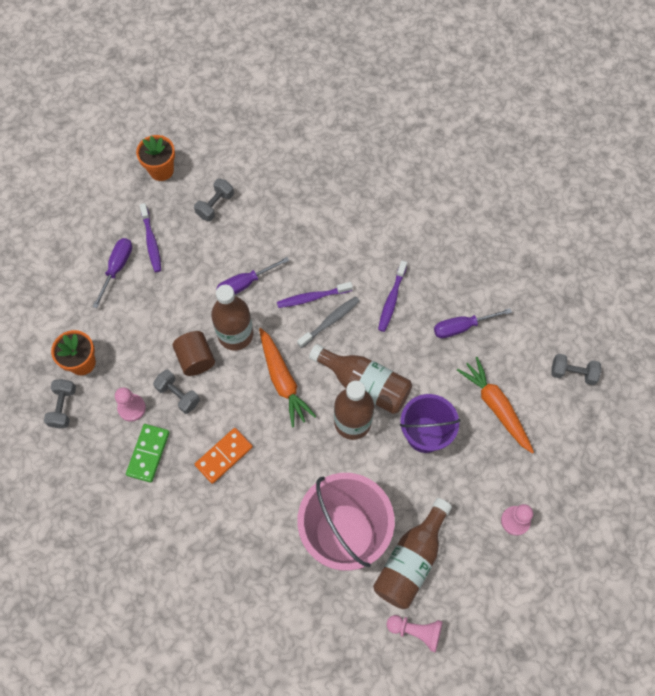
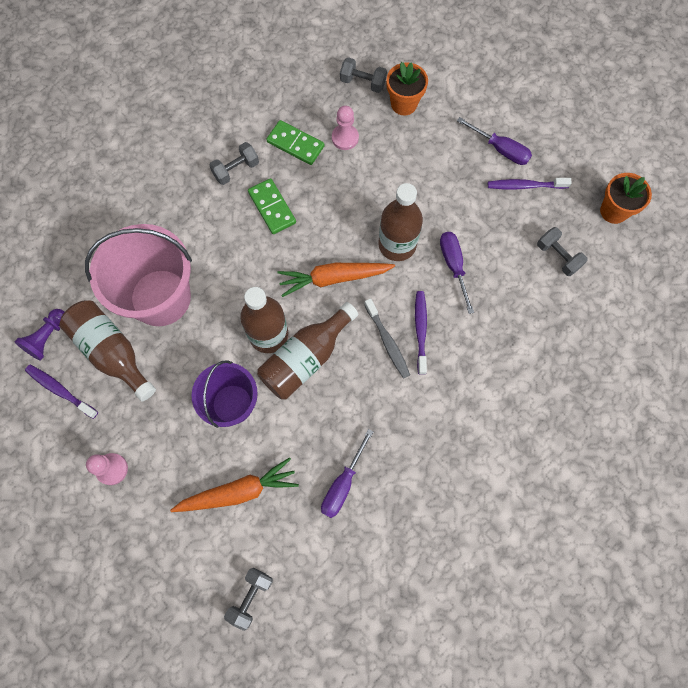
camera: 105 degrees right, 5 degrees up
grey dumbbell [153,370,200,414] -> grey dumbbell moved to [209,142,259,185]
brown cylinder [172,331,215,376] -> none
orange domino [195,428,253,484] -> green domino [248,178,296,234]
purple toothbrush [378,260,407,332] -> purple toothbrush moved to [25,365,98,419]
pink pawn [386,615,442,652] -> purple pawn [15,309,64,361]
purple screwdriver [434,308,512,338] -> purple screwdriver turned 150 degrees counterclockwise [321,429,373,518]

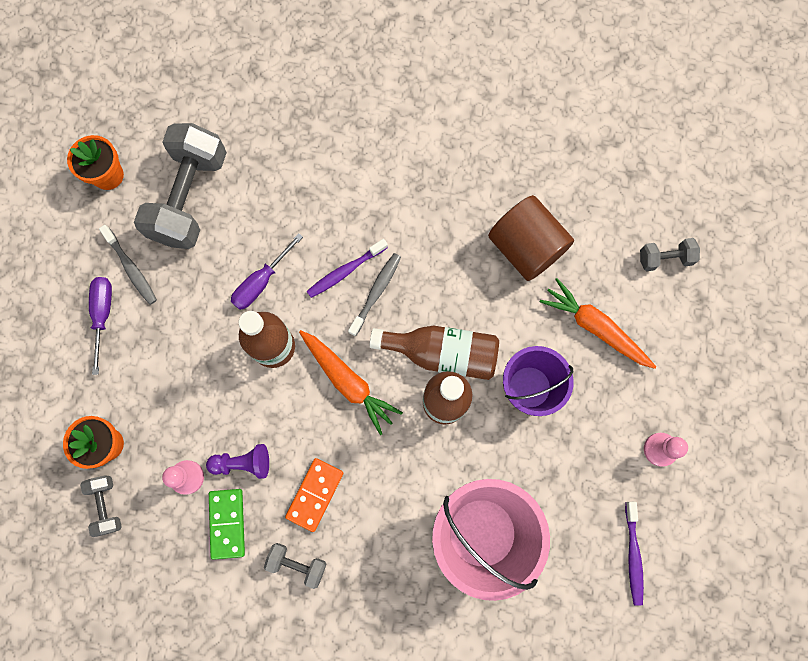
camera: 125 degrees left, 5 degrees up
purple pawn [15,309,64,361] -> purple pawn moved to [206,444,269,479]
brown bottle [60,301,156,401] -> none
green domino [248,178,296,234] -> orange domino [285,458,343,532]
purple screwdriver [321,429,373,518] -> brown cylinder [488,195,574,281]
purple toothbrush [488,178,572,190] -> grey toothbrush [99,225,157,305]
grey dumbbell [537,227,587,276] -> grey dumbbell [134,123,227,249], size x2.17

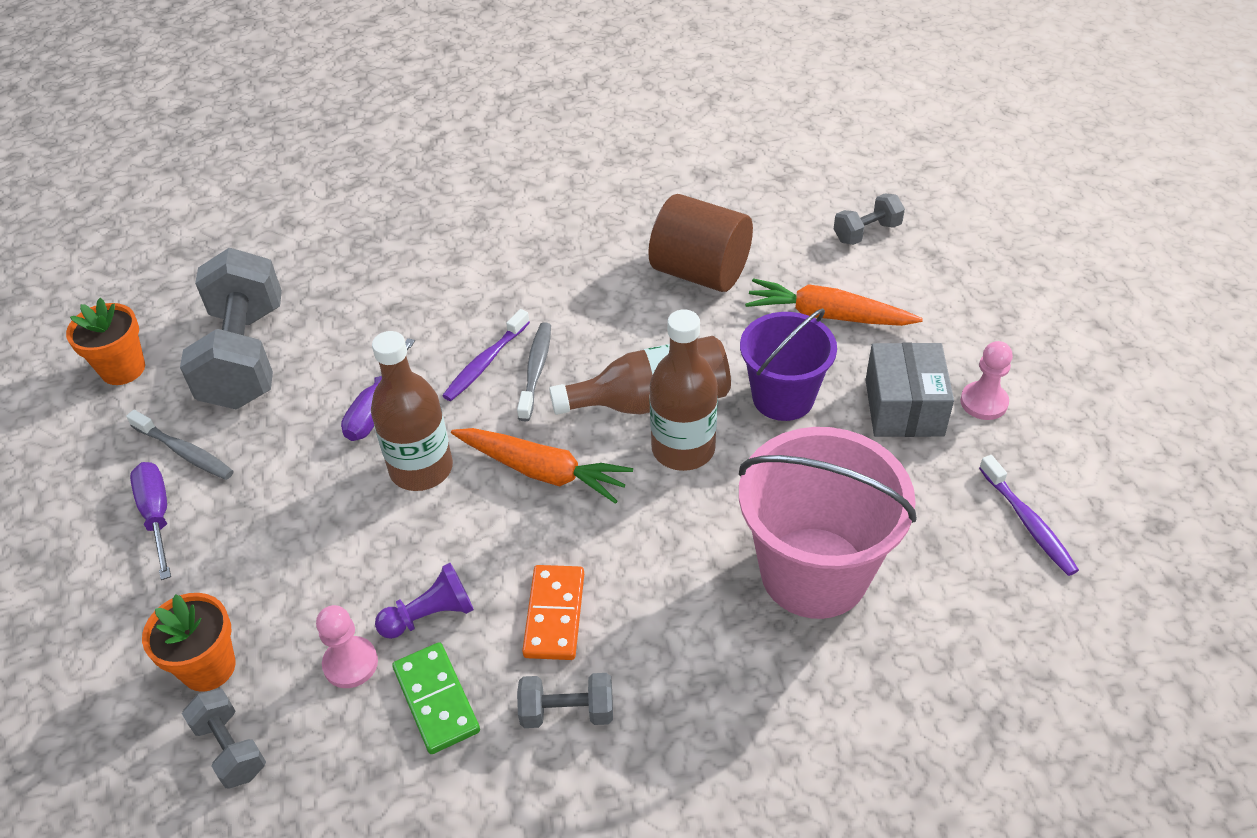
camera: 20 degrees left, 30 degrees down
none -> grey box [866,343,954,437]

